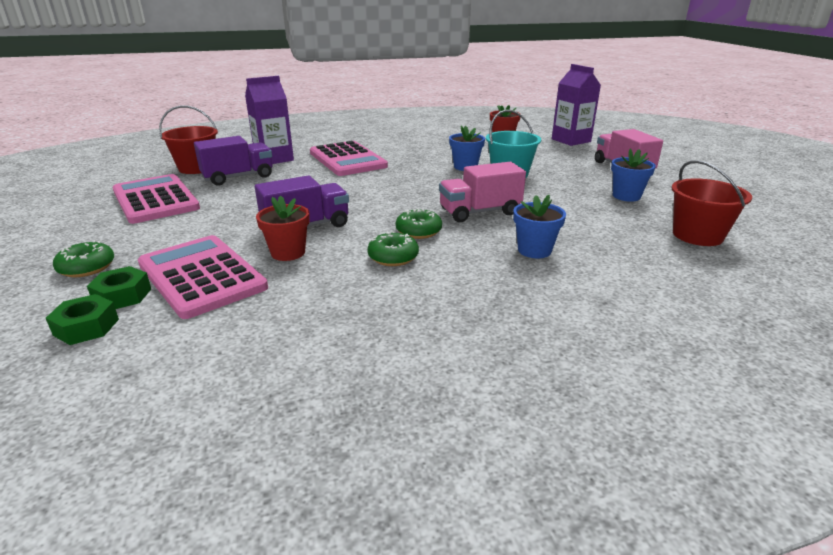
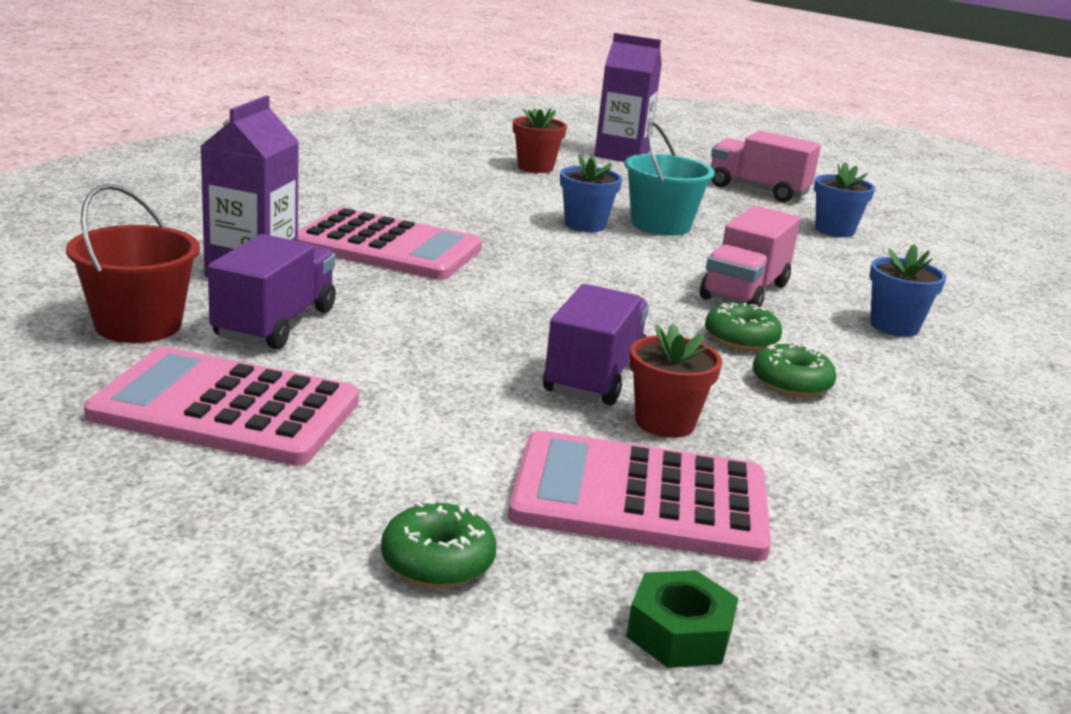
camera: 45 degrees left, 5 degrees down
green nut [87,266,151,309] -> none
red bucket [671,160,752,246] -> none

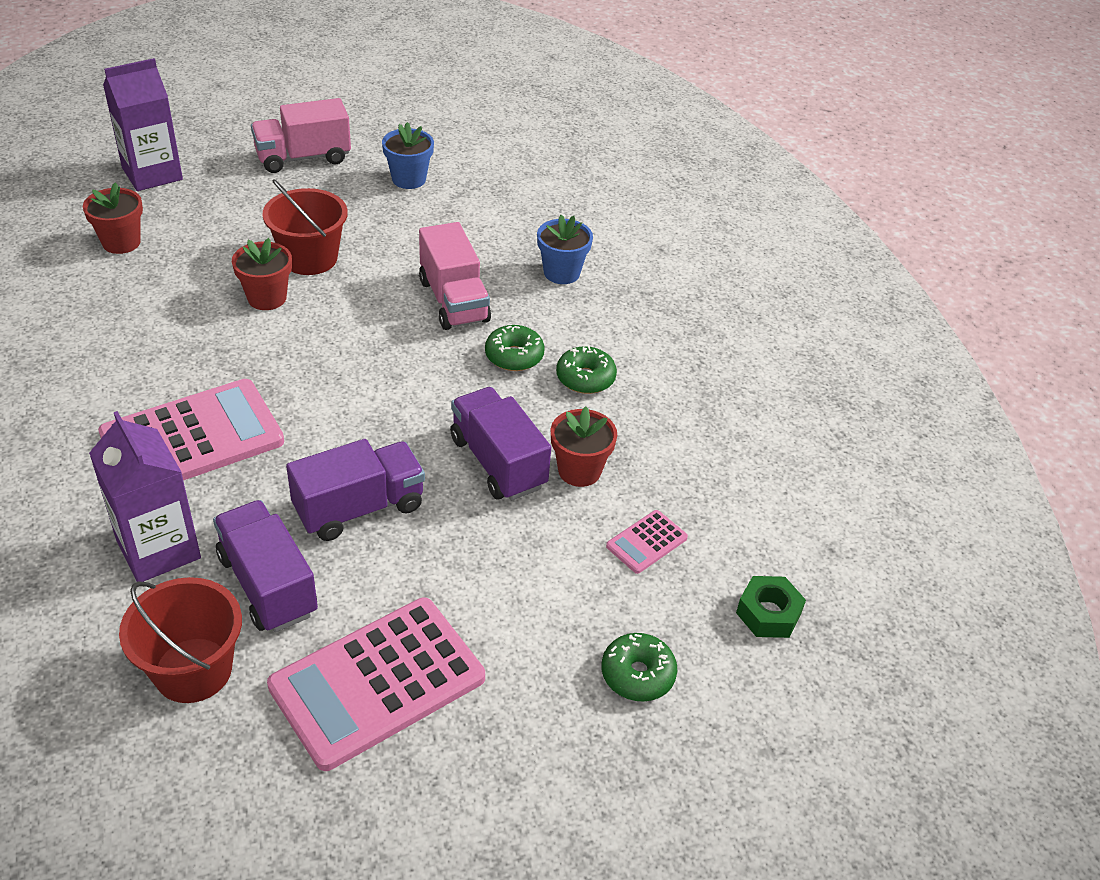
camera: 50 degrees left, 20 degrees up
pink calculator [508,430,771,562] -> pink calculator [606,510,688,574], size x0.44
blue flower pot [560,154,622,232] -> red flower pot [232,238,292,310]
turquoise bucket [624,122,715,236] -> red bucket [262,180,348,275]
none -> purple truck [286,439,425,541]

